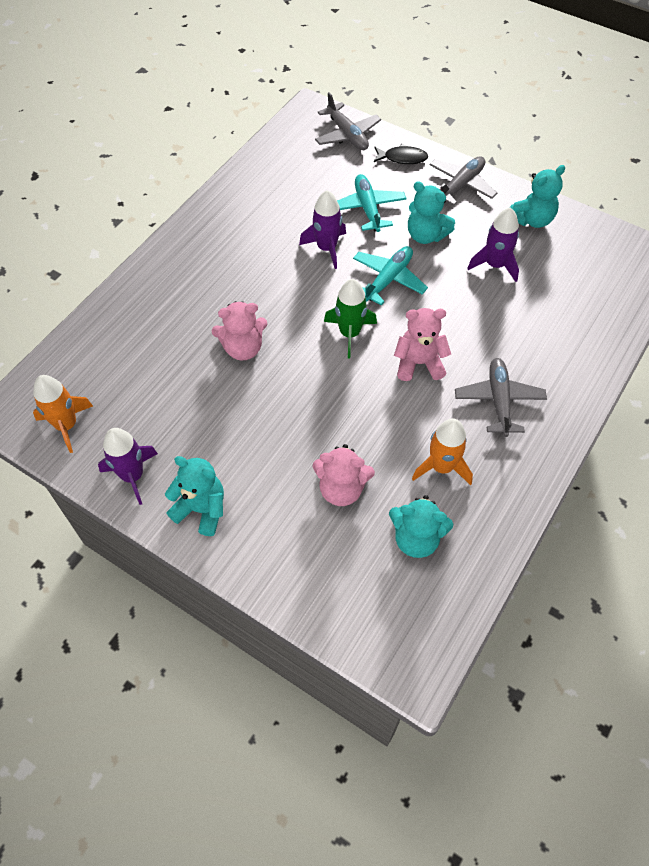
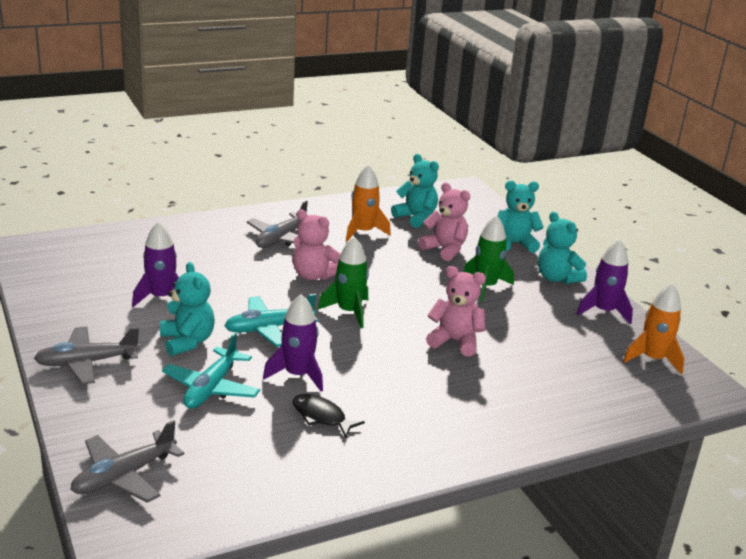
camera: 150 degrees left, 30 degrees down
grey plane [315,92,381,150] -> grey plane turned 135 degrees counterclockwise [70,420,184,503]
black fish [374,144,428,164] -> black fish moved to [293,394,365,438]
turquoise teddy bear [509,165,565,228] -> turquoise teddy bear moved to [498,181,544,253]
none -> green rocket [463,215,514,301]

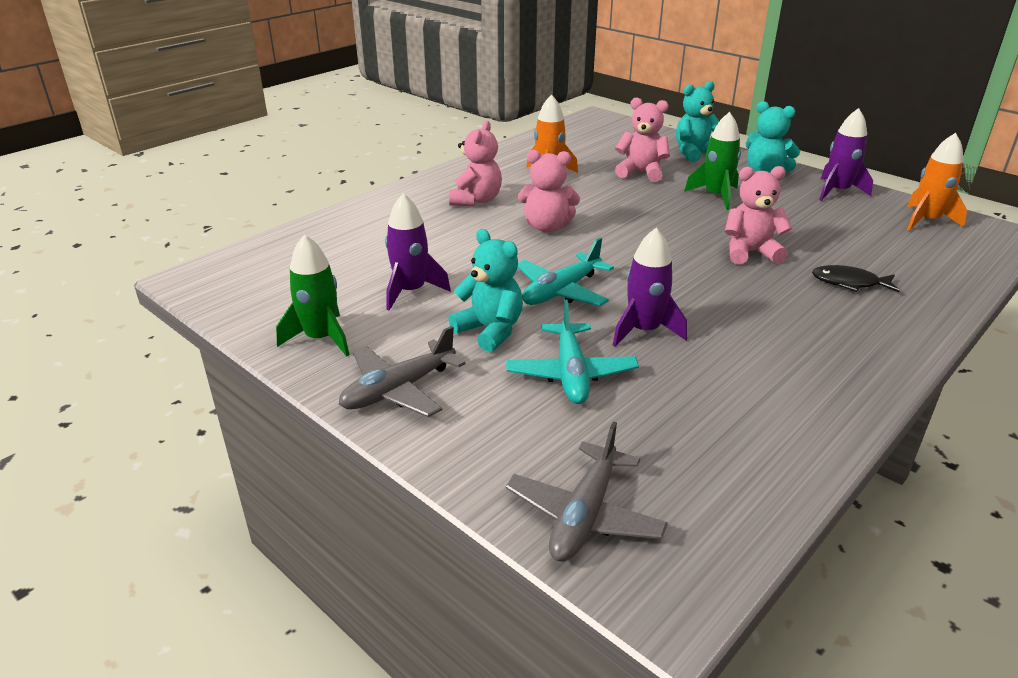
camera: 20 degrees left, 5 degrees up
grey plane [247,201,308,248] -> pink teddy bear [449,121,502,206]
black fish [293,394,365,438] -> black fish moved to [812,265,900,292]
green rocket [318,237,369,328] -> green rocket moved to [276,234,350,357]
turquoise teddy bear [391,154,439,228] -> none

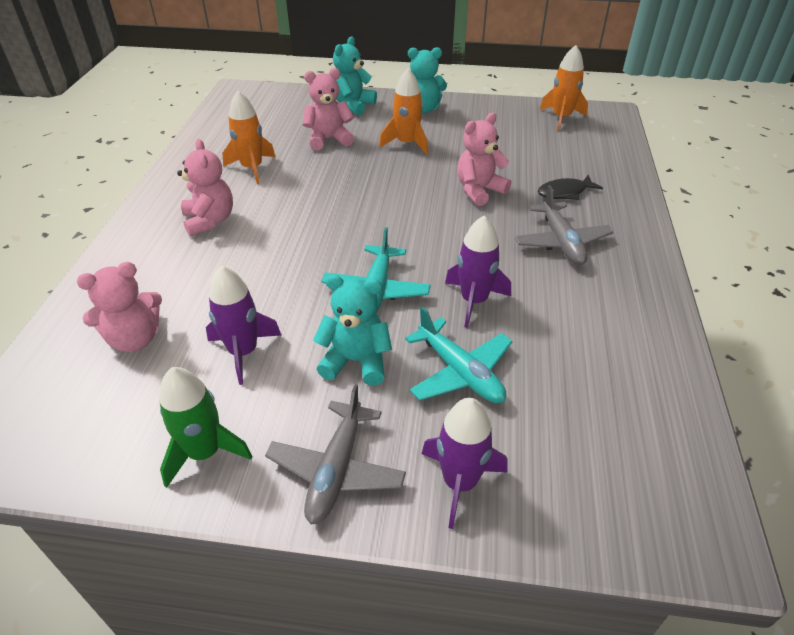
camera: 35 degrees left, 10 degrees up
grey plane [506,421,668,562] -> grey plane moved to [514,185,613,265]
pink teddy bear [518,150,580,232] -> pink teddy bear moved to [77,262,162,352]
green rocket [684,112,741,210] -> orange rocket [379,69,428,155]
purple rocket [819,108,873,201] -> purple rocket moved to [422,398,508,529]

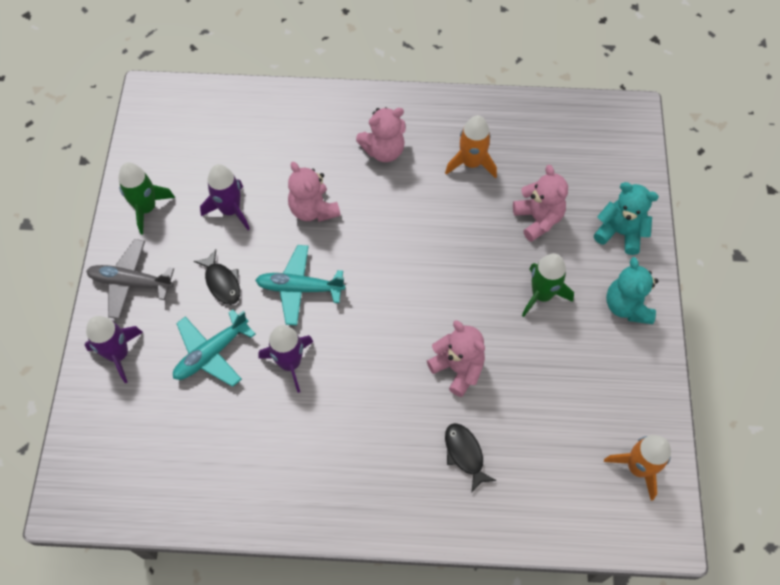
camera: 85 degrees right, 20 degrees up
pink teddy bear [77,262,162,352] -> pink teddy bear moved to [288,162,340,222]
turquoise teddy bear [313,274,392,385] -> black fish [194,250,240,305]
orange rocket [379,69,428,155] -> green rocket [522,253,574,317]
grey plane [514,185,613,265] -> none

